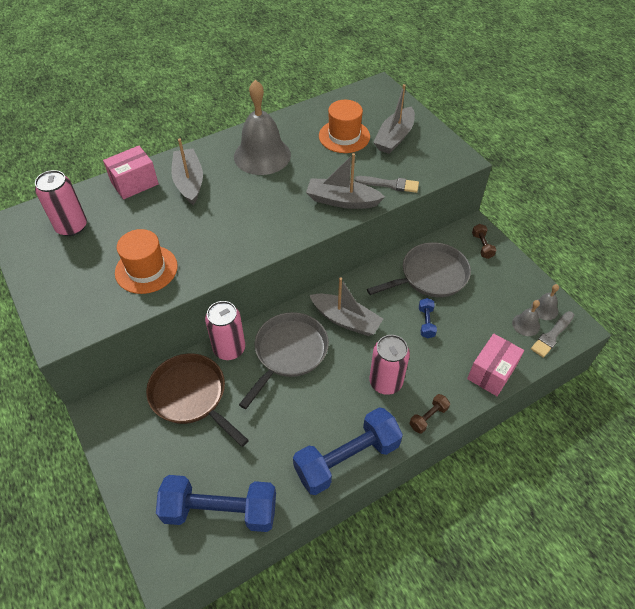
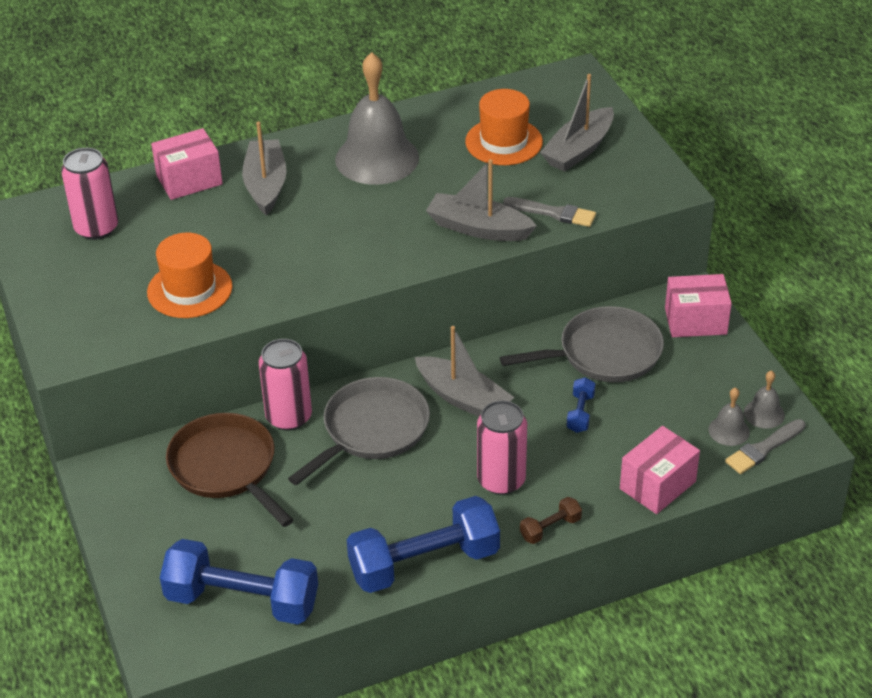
camera: 10 degrees right, 10 degrees down
brown dumbbell [472,224,496,259] -> pink box [665,274,732,337]

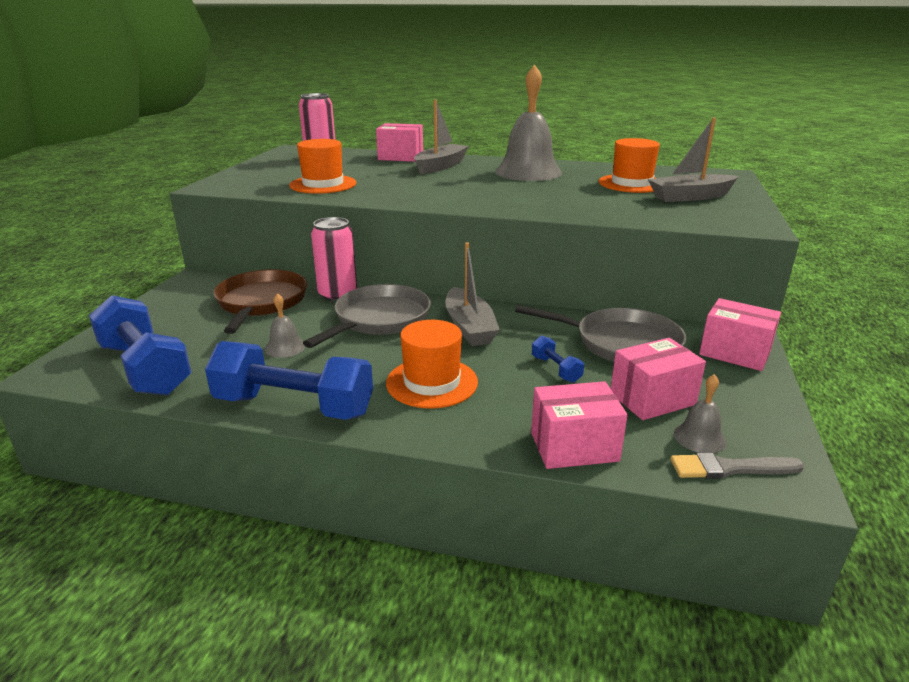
camera: 35 degrees right, 15 degrees down
grey pan [288,377,430,485] -> grey pan turned 45 degrees counterclockwise [303,284,431,348]
grey boat [426,159,537,241] -> none
pink can [477,400,527,495] -> orange hat [386,320,478,409]
grey brush [503,197,596,227] -> none
brown dumbbell [520,497,582,544] -> none
blue dumbbell [566,377,595,433] -> blue dumbbell turned 75 degrees counterclockwise [532,335,584,383]
grey bell [744,370,785,429] -> grey bell moved to [265,293,306,358]
none -> pink box [611,338,706,420]

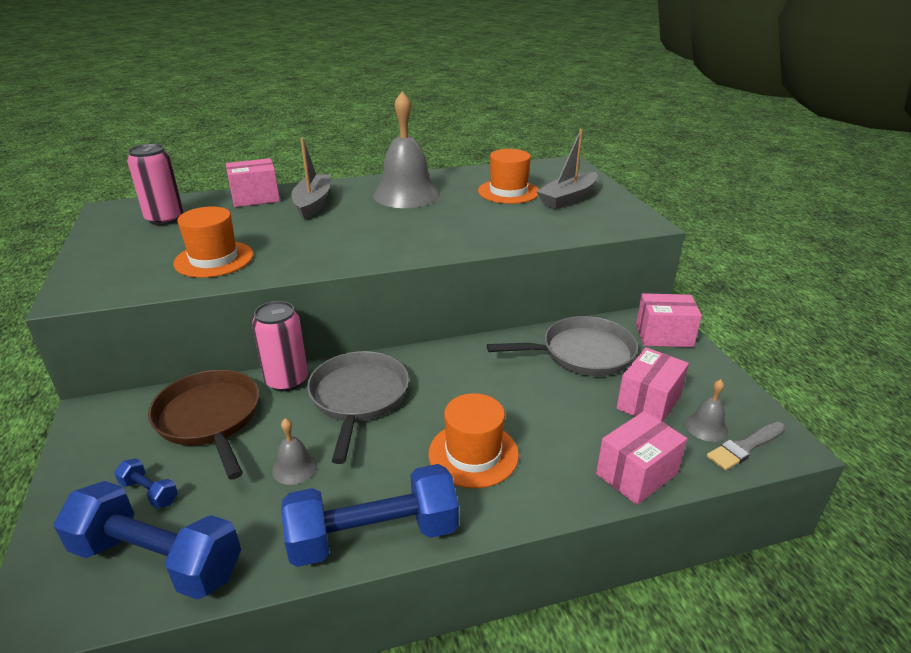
camera: 30 degrees left, 5 degrees up
grey boat [446,243,500,346] -> none
blue dumbbell [532,335,584,383] -> blue dumbbell moved to [114,458,178,509]

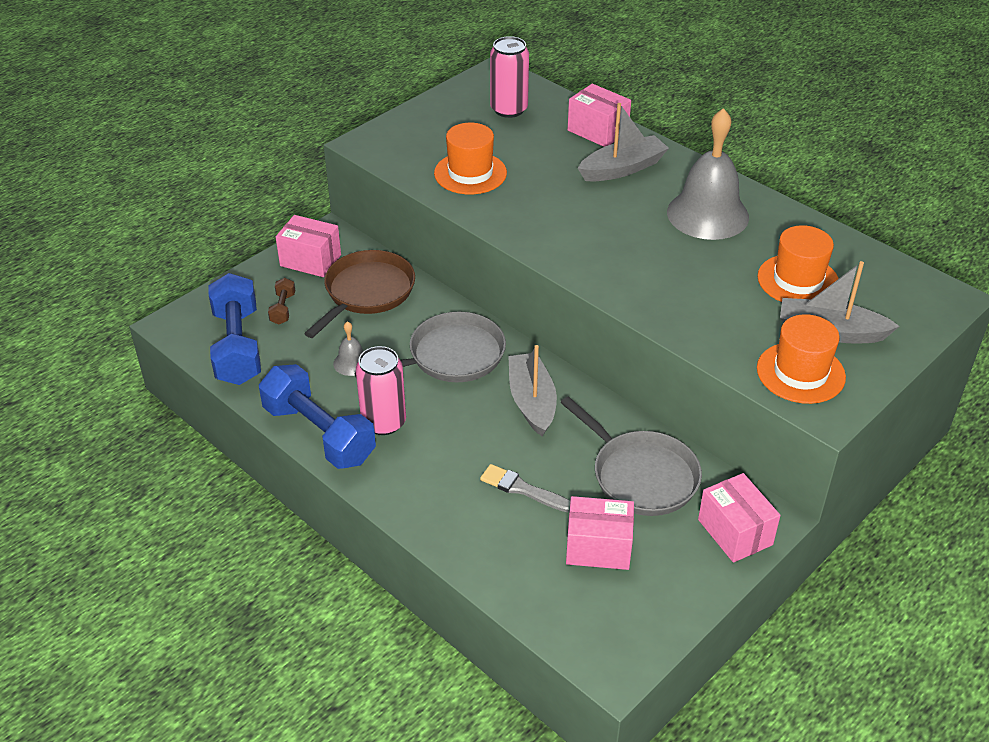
camera: 60 degrees right, 10 degrees up
blue dumbbell [114,458,178,509] -> brown dumbbell [268,278,295,325]
pink can [252,301,308,392] -> pink can moved to [356,346,406,435]
orange hat [428,393,519,488] -> orange hat moved to [757,314,846,404]
pink box [596,411,687,505] -> pink box moved to [276,215,341,277]
grey bell [685,379,728,442] -> none
grey brush [707,422,786,470] -> grey brush moved to [480,464,570,513]
none -> grey boat [508,345,557,437]

